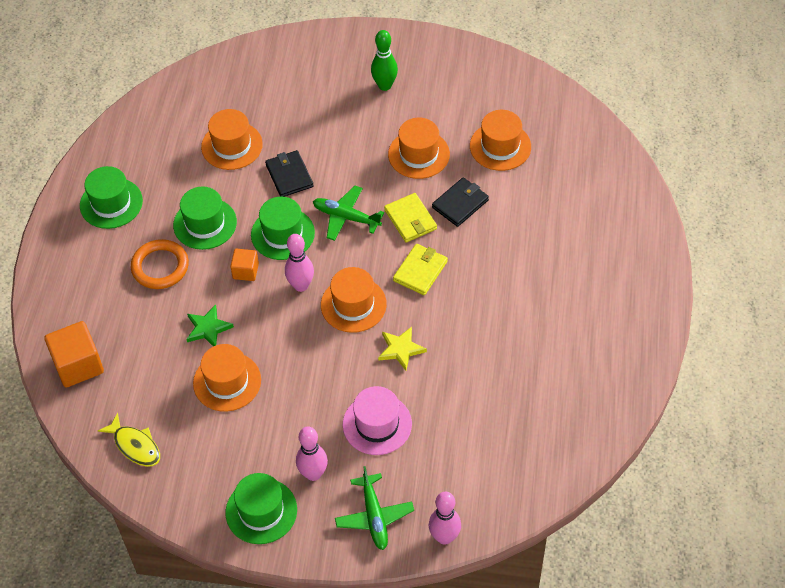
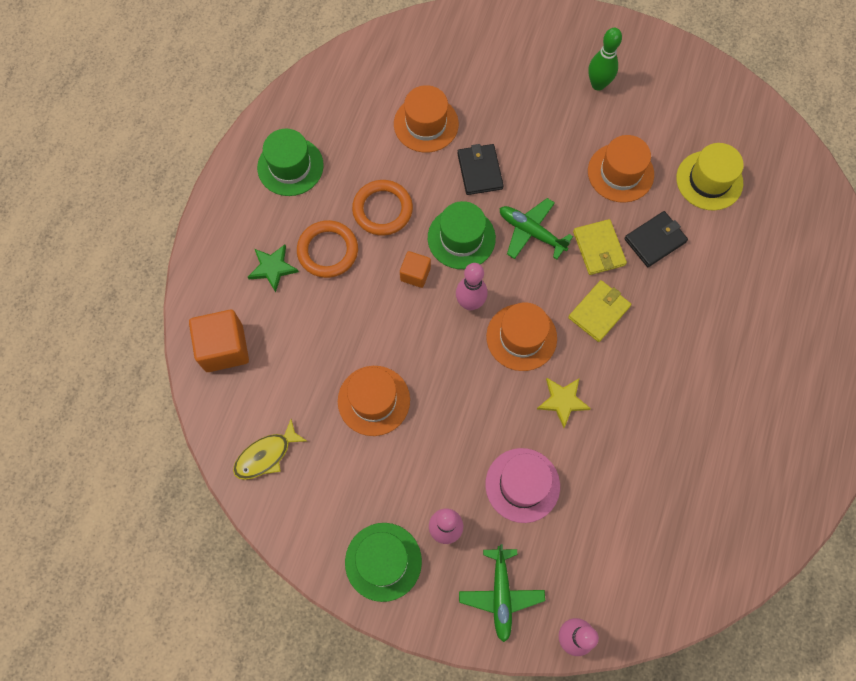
camera: 10 degrees right, 15 degrees up
yellow fish [98,412,160,467] -> yellow fish turned 90 degrees clockwise [233,419,307,480]
green hat [173,187,237,250] -> orange ring [352,180,413,236]
green star [187,305,234,347] -> green star moved to [248,245,299,292]
orange hat [470,110,531,171] -> yellow hat [676,143,744,210]

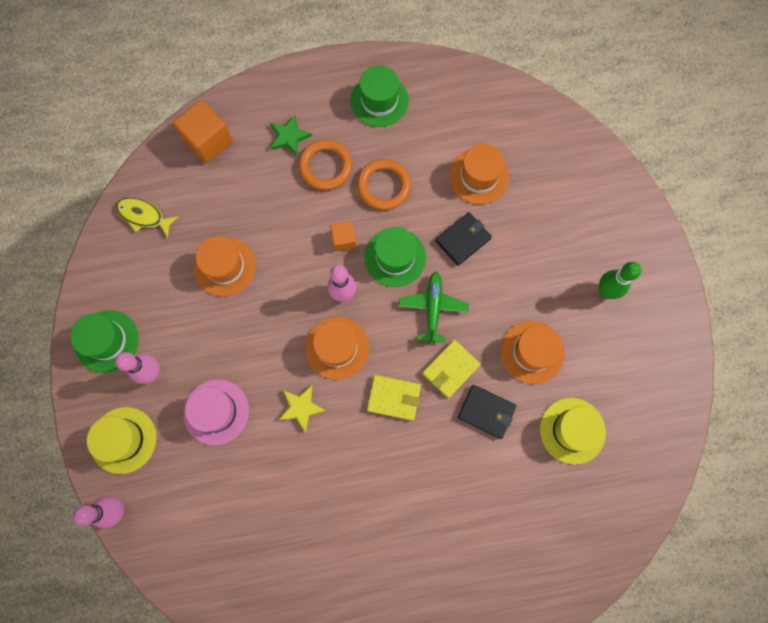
camera: 60 degrees right, 5 degrees up
green plane [459,544,545,642] -> yellow hat [87,407,157,474]

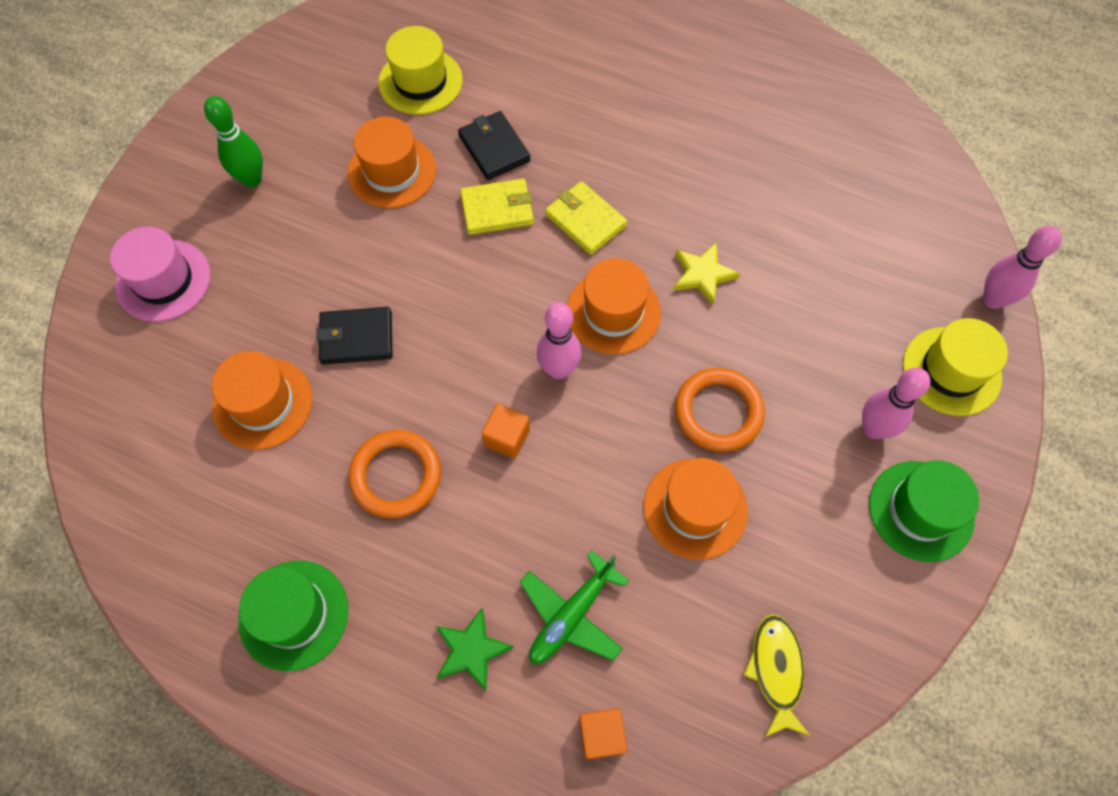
camera: 145 degrees left, 10 degrees down
yellow fish [115,197,179,237] -> yellow fish turned 150 degrees counterclockwise [744,614,810,737]
orange cube [173,100,233,163] -> orange cube [579,708,627,760], size x0.57
pink hat [184,379,249,445] -> pink hat moved to [110,227,211,322]
orange ring [299,140,352,190] -> orange ring moved to [675,368,765,452]
green hat [364,227,426,287] -> none
green plane [399,272,469,344] -> green plane moved to [520,551,629,664]

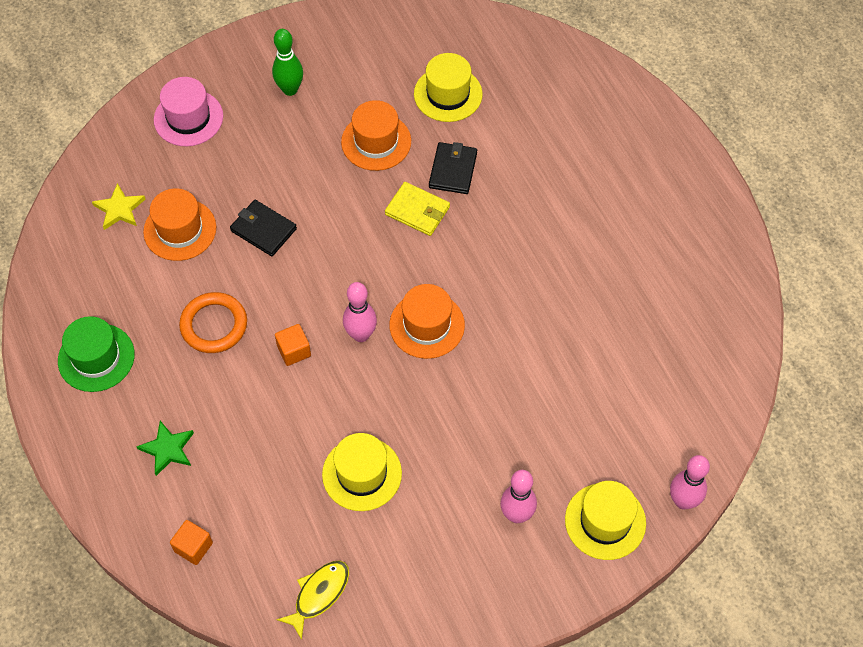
camera: 40 degrees right, 5 degrees down
green plane [520,551,629,664] -> none
yellow wallet [545,181,627,255] -> none
orange hat [643,458,748,560] -> yellow hat [322,433,402,511]
yellow star [673,242,740,305] -> yellow star moved to [92,183,145,230]
orange ring [675,368,765,452] -> none
green hat [869,460,979,562] -> none

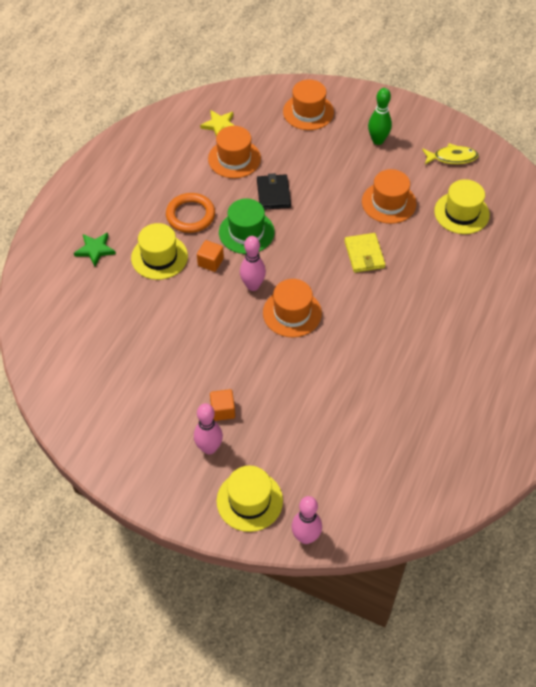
camera: 50 degrees right, 5 degrees down
green hat [58,316,135,392] -> green hat moved to [219,198,275,254]
pink hat [154,77,223,146] -> orange hat [283,79,334,130]
orange cube [170,520,213,565] -> orange cube moved to [210,389,235,421]
yellow fish [276,560,349,640] -> yellow fish moved to [422,143,479,164]
yellow hat [322,433,402,511] -> yellow hat moved to [131,223,188,280]
black wallet [429,142,477,194] -> none

